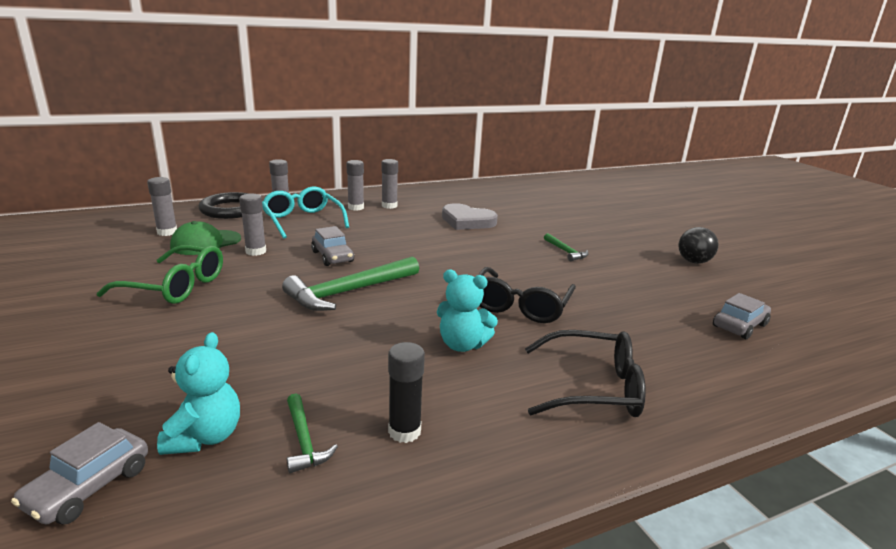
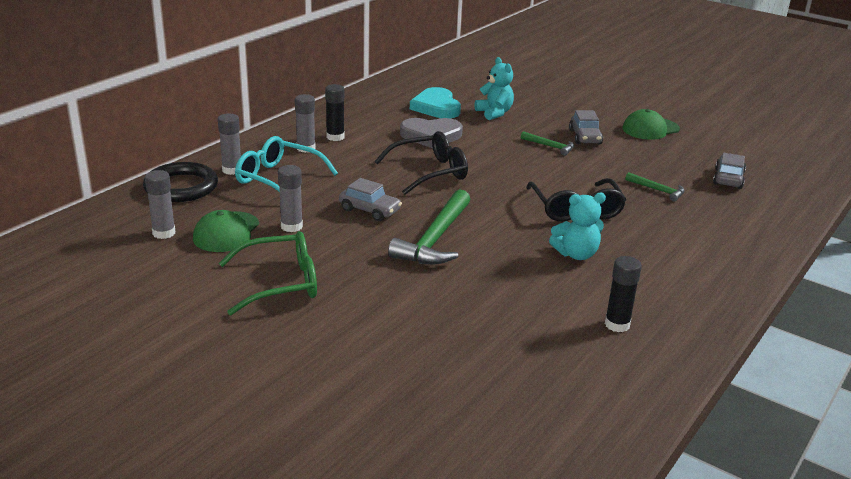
camera: 30 degrees left, 5 degrees up
grey car [11,422,148,525] -> grey car moved to [569,110,603,144]
turquoise teddy bear [157,332,240,455] -> turquoise teddy bear moved to [475,57,514,120]
green hammer [287,394,338,473] -> green hammer moved to [625,172,685,202]
grey glue stick [381,159,398,209] -> black glue stick [325,84,345,141]
black glasses [525,330,646,417] -> black glasses moved to [374,131,468,195]
black ball [678,227,718,264] -> green cap [622,109,680,140]
none -> turquoise heart [410,87,461,118]

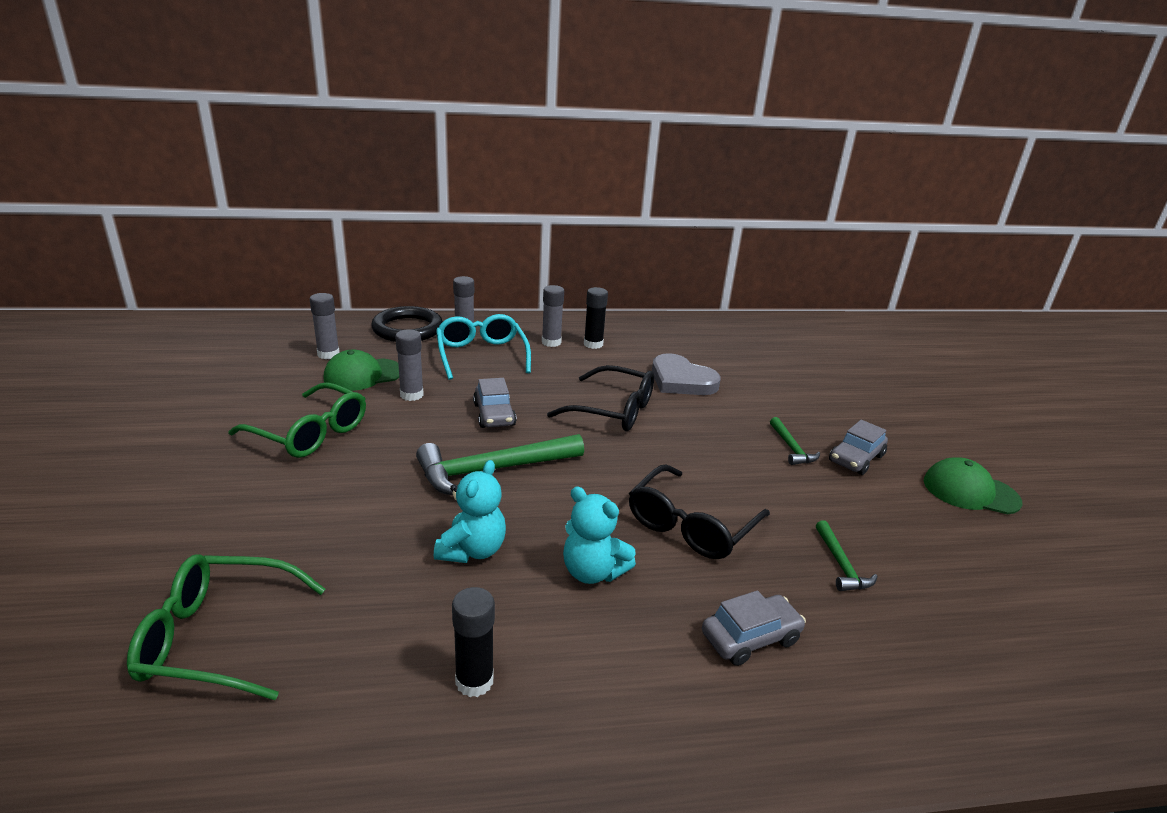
camera: 45 degrees right, 0 degrees up
turquoise heart [410,87,461,118] -> none
turquoise teddy bear [475,57,514,120] -> turquoise teddy bear moved to [434,460,506,563]
grey car [713,153,746,189] -> grey car moved to [702,590,806,666]
none -> green glasses [127,554,325,700]

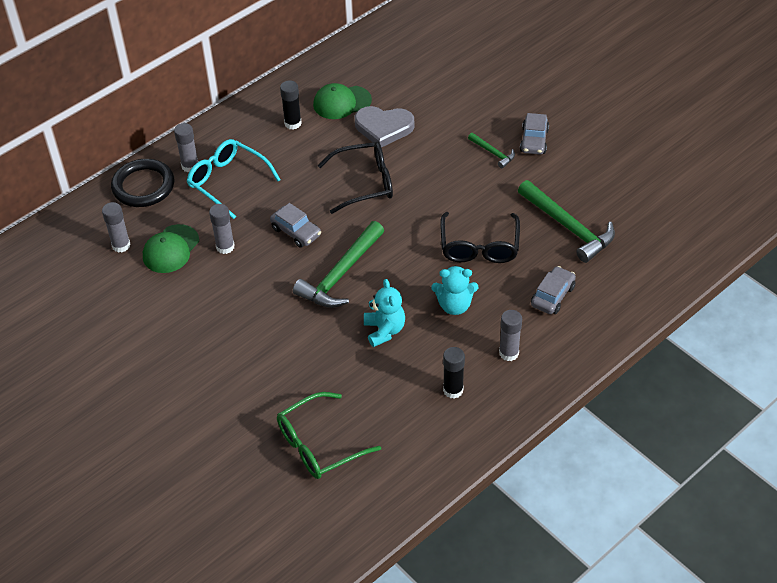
camera: 30 degrees left, 20 degrees up
green glasses [229,382,366,458] -> none
grey glue stick [542,285,564,347] -> grey glue stick moved to [499,310,522,361]
green hammer [816,520,878,591] -> green hammer [518,180,615,263], size x2.01
green cap [924,457,1022,515] -> green cap moved to [313,83,372,119]

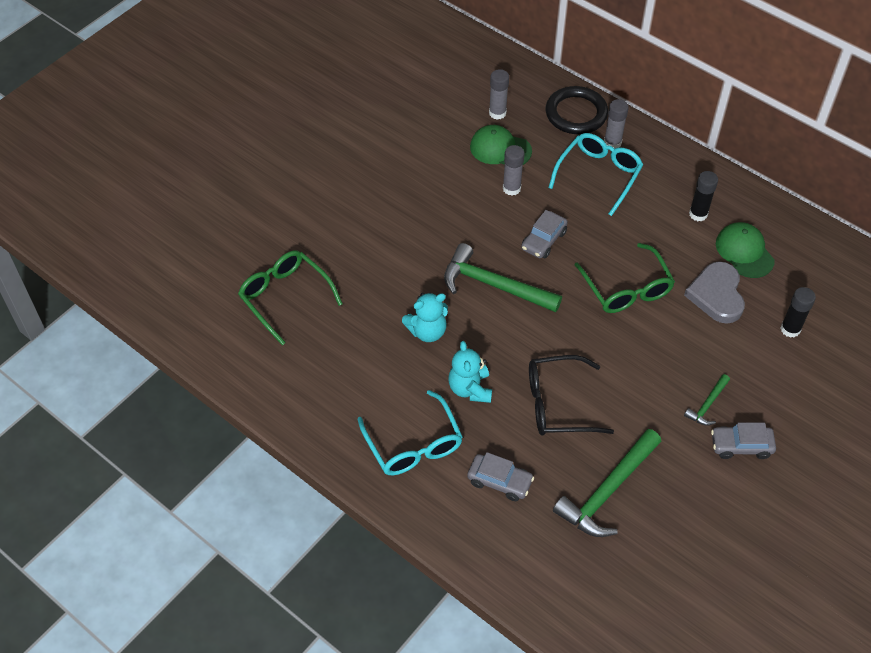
camera: 80 degrees right, 5 degrees up
black glasses [318,142,393,214] -> green glasses [575,243,675,313]
black glue stick [443,347,465,399] -> black glue stick moved to [781,287,816,338]
grey glue stick [499,310,522,361] -> turquoise glasses [357,390,463,475]

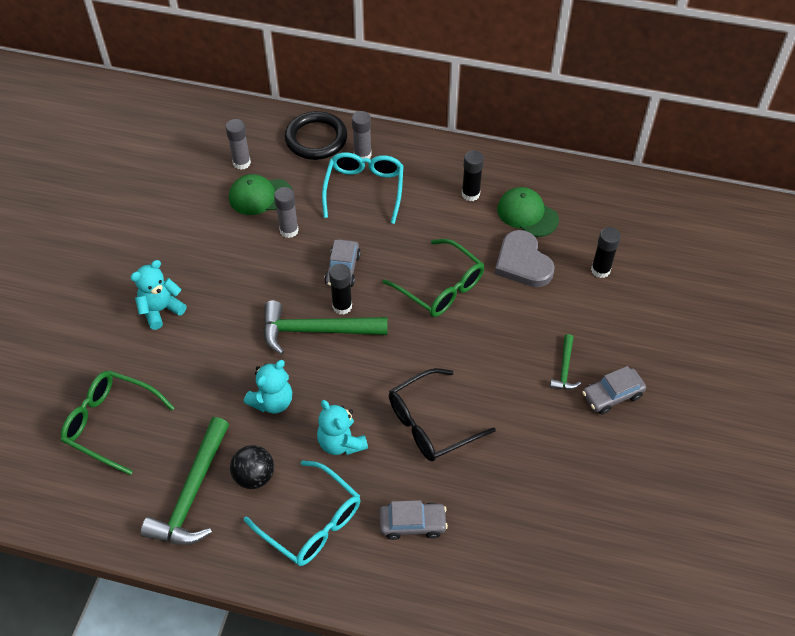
camera: 25 degrees left, 0 degrees up
green hammer [553,429,662,537] -> green hammer moved to [141,417,229,545]
none -> turquoise teddy bear [130,260,187,330]
none -> black ball [230,445,274,489]
none -> black glue stick [329,264,352,315]

